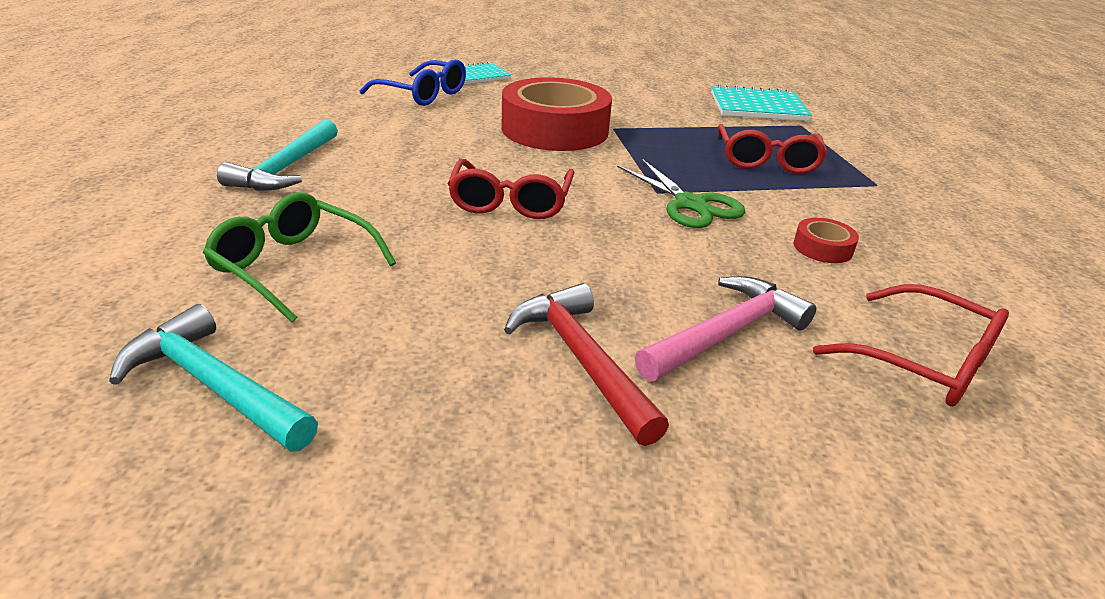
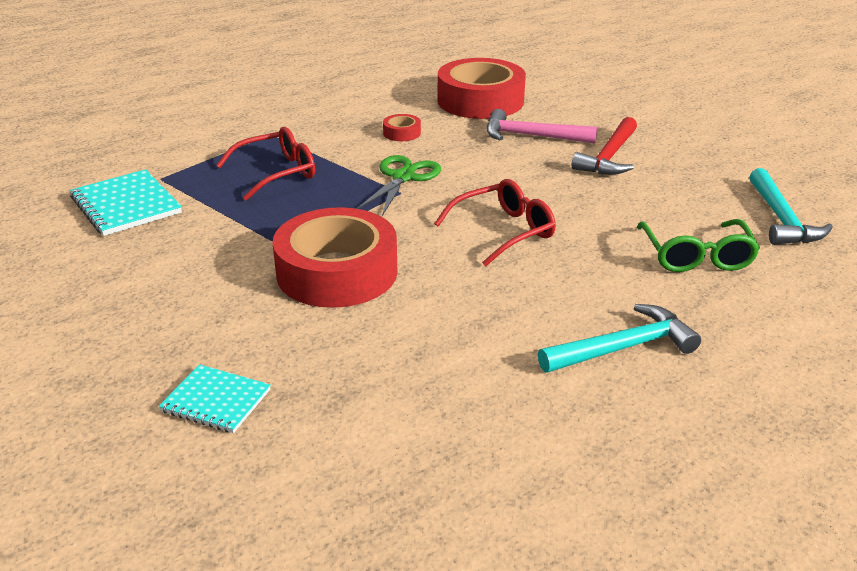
camera: 125 degrees left, 0 degrees up
blue glasses [360,59,466,106] -> none
red glasses [813,284,1009,407] -> red tape [438,58,526,119]

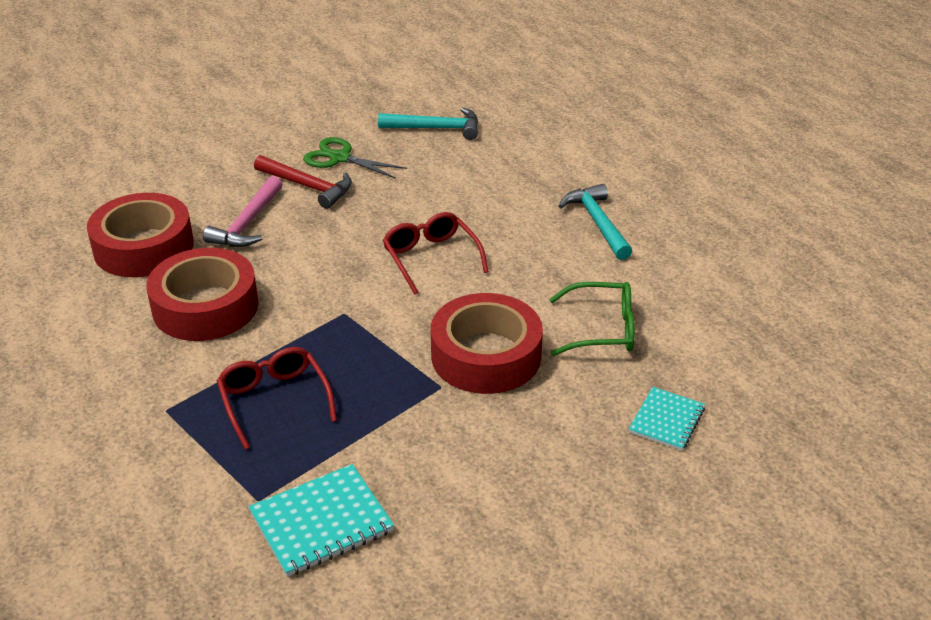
camera: 85 degrees left, 5 degrees up
green scissors [357,155,441,216] -> green scissors moved to [303,137,407,179]
red tape [383,114,421,141] -> red tape [146,248,259,341], size x2.47
green glasses [637,219,760,272] -> green glasses moved to [549,282,635,356]

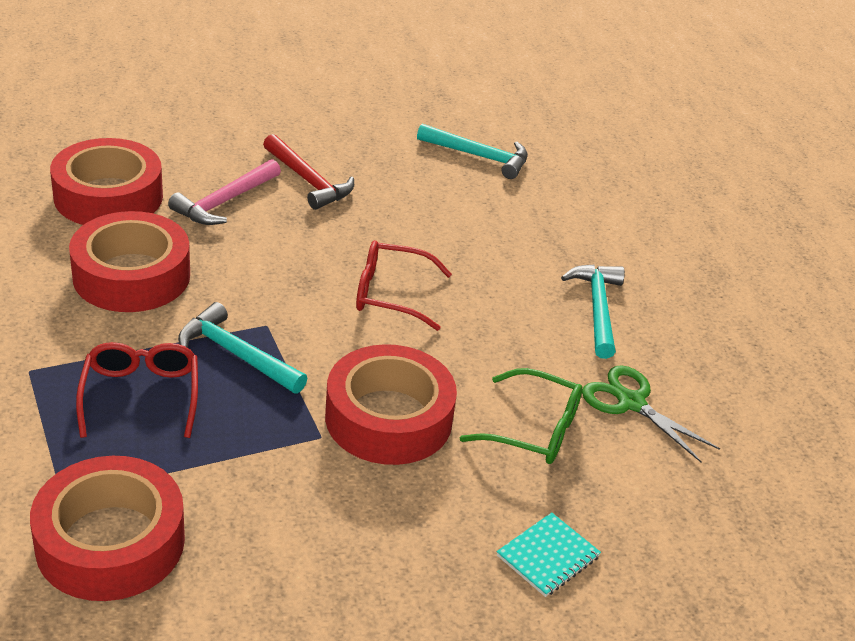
camera: 15 degrees right, 0 degrees up
turquoise notebook [248,464,394,577] -> red tape [30,456,185,601]
green scissors [303,137,407,179] -> green scissors moved to [582,365,720,463]
red glasses [383,212,489,294] -> red glasses turned 75 degrees counterclockwise [356,240,452,331]
none -> turquoise hammer [178,302,308,394]

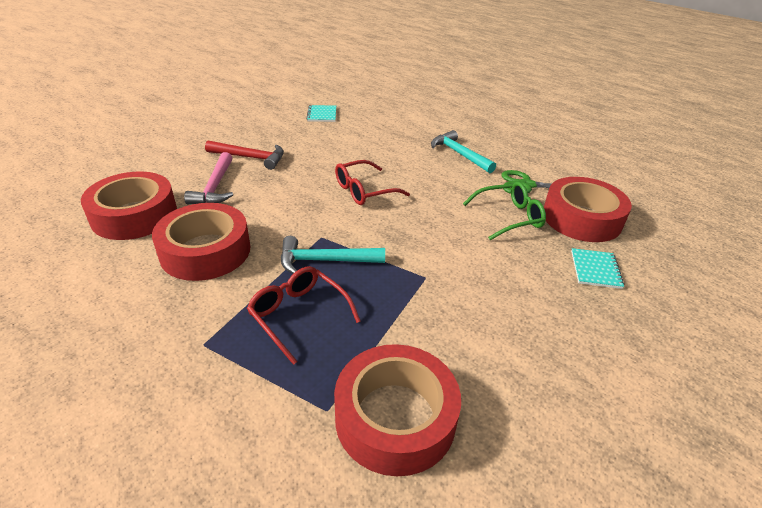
camera: 35 degrees left, 0 degrees up
red tape [325,344,457,465] -> red tape moved to [544,177,632,242]
turquoise hammer [417,124,528,179] -> turquoise notebook [306,105,336,122]

